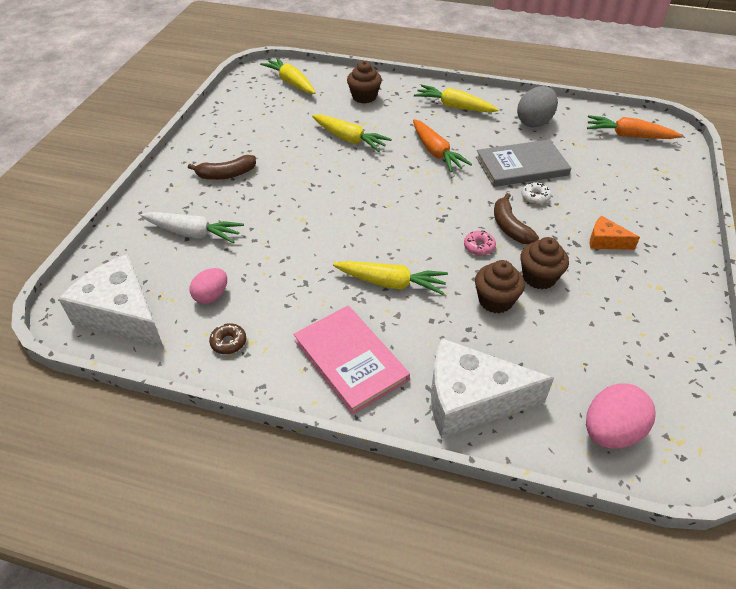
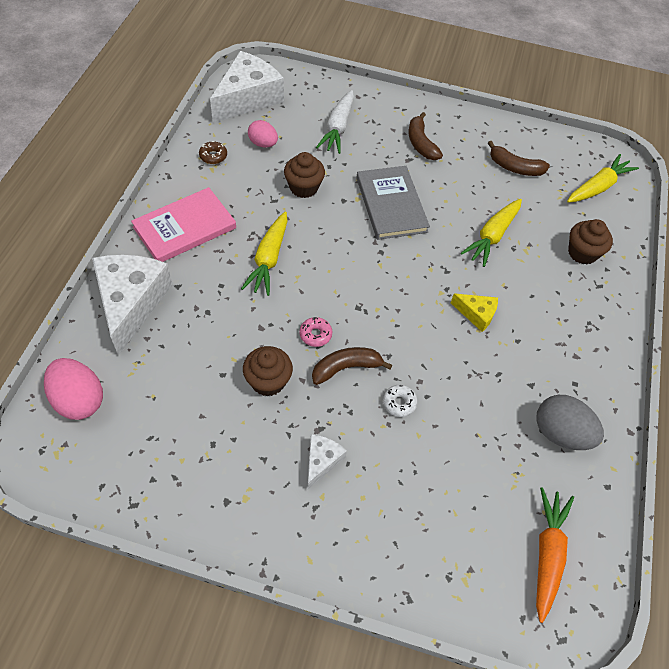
camera: 85 degrees right, 10 degrees up
orange carrot [413,119,472,172] -> yellow cheese [451,294,498,332]
yellow carrot [414,85,498,113] -> none
brown cupcake [475,260,525,313] -> brown cupcake moved to [284,152,325,198]
grey book [476,139,571,187] -> grey book moved to [356,166,430,240]
orange cheese [590,216,640,250] -> white cheese [307,434,347,490]
none -> brown banana [488,141,550,176]

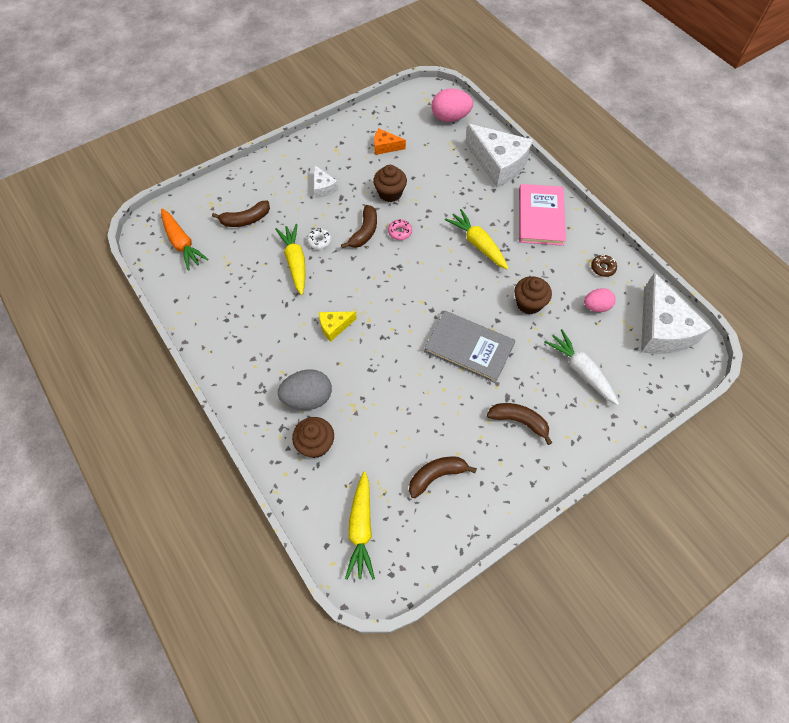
camera: 135 degrees right, 5 degrees up
yellow carrot [461,199,522,267] -> yellow carrot moved to [275,224,306,295]
grey egg [536,395,604,450] -> grey egg moved to [278,369,332,410]
none -> brown banana [212,200,270,227]
none -> orange cheese [374,129,406,155]

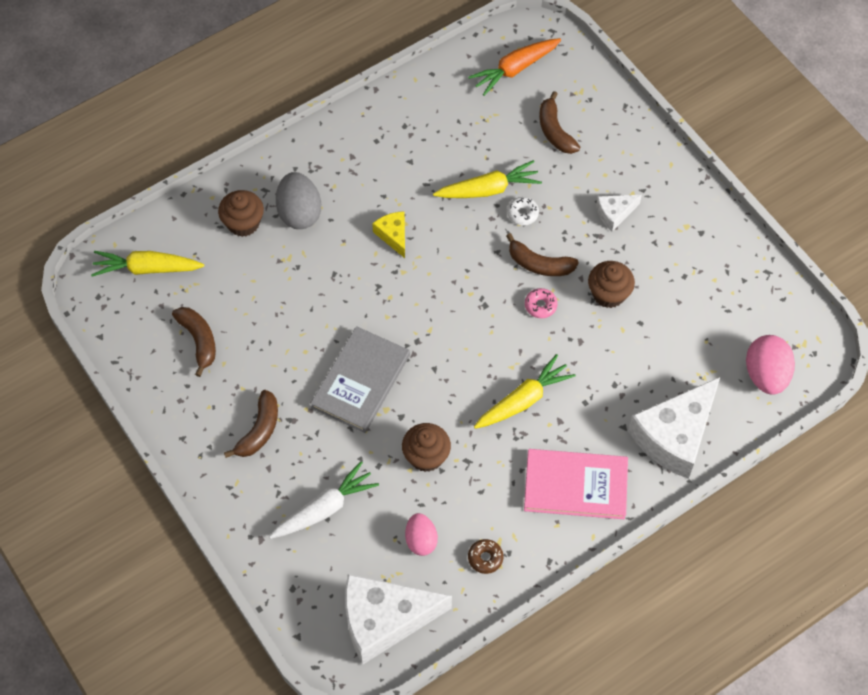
camera: 90 degrees right, 0 degrees up
orange cheese [374,129,406,155] -> none

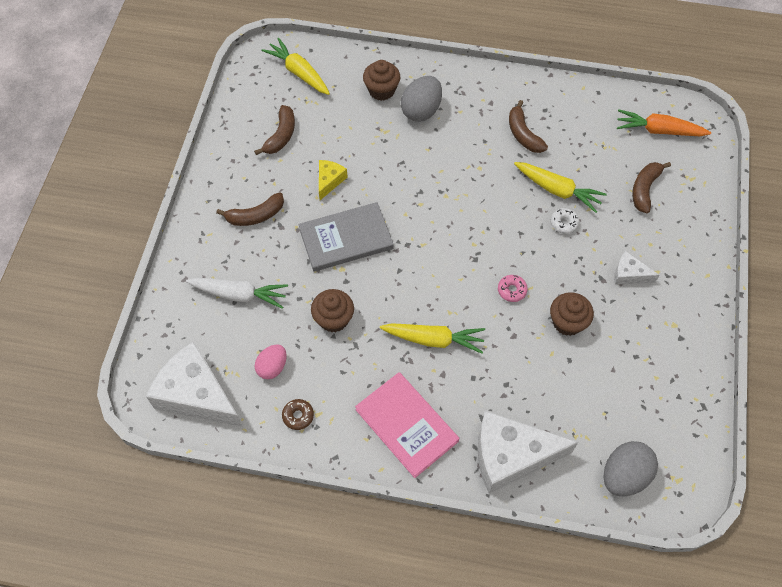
camera: 45 degrees right, 0 degrees up
yellow cheese [372,211,405,258] -> yellow cheese moved to [319,160,348,200]
brown banana [506,233,579,276] -> brown banana moved to [509,100,548,153]
pink egg [746,335,795,395] -> grey egg [604,441,658,496]

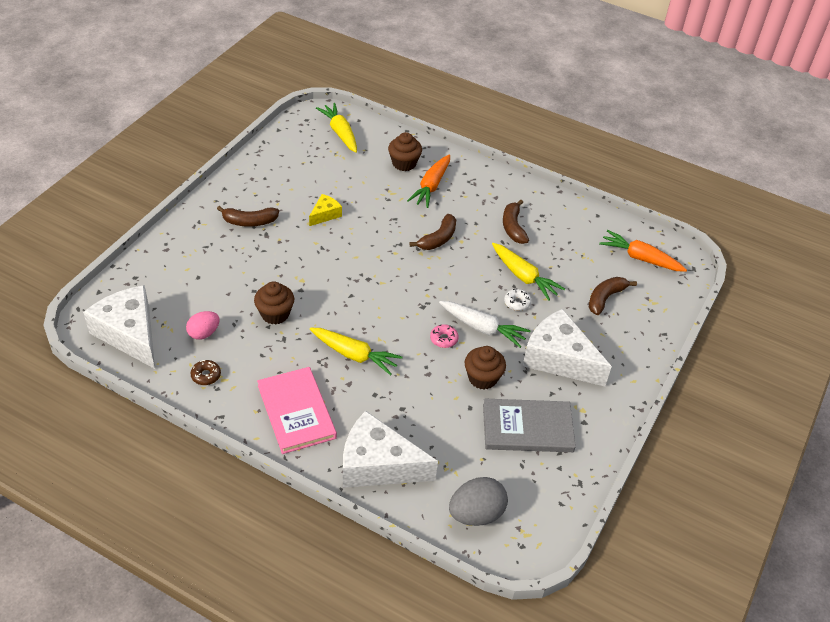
camera: 15 degrees right, 15 degrees down
white carrot [186,278,288,309] -> white carrot moved to [439,301,530,348]
brown banana [254,105,295,155] -> brown banana moved to [410,214,456,250]
grey book [298,202,393,272] -> grey book moved to [483,399,576,452]
grey egg [401,76,442,122] -> orange carrot [407,155,450,208]
white cheese [614,251,660,285] -> white cheese [523,309,612,386], size x2.09

